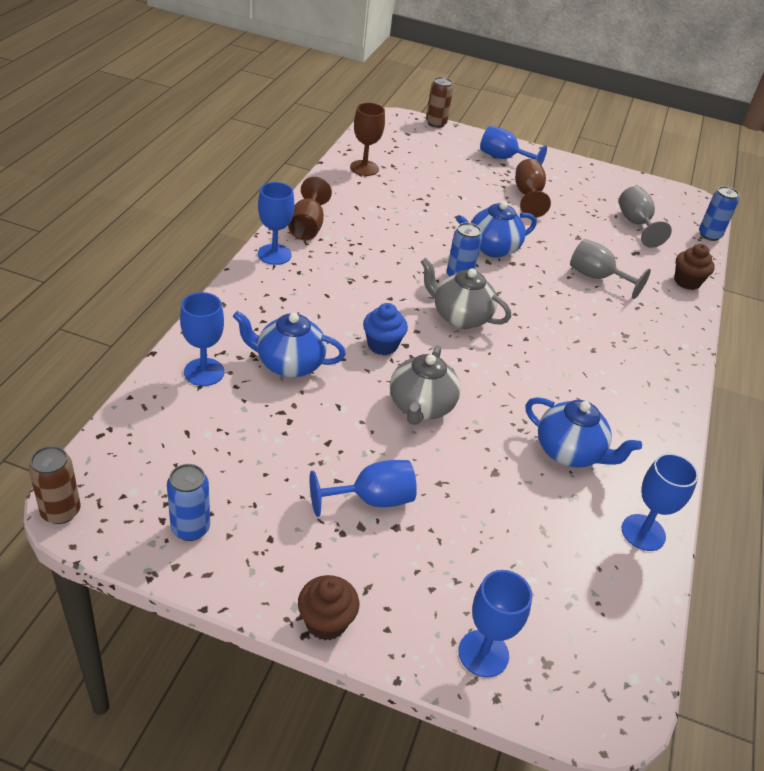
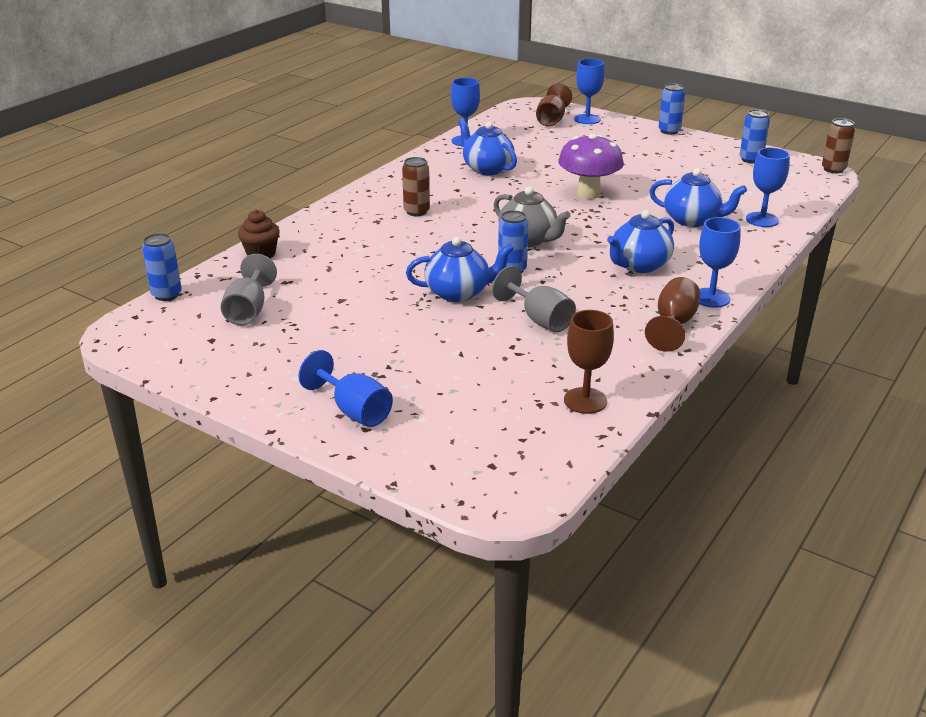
camera: 160 degrees left, 10 degrees down
brown cupcake [298,575,359,640] -> blue can [658,84,685,135]
blue goblet [310,460,417,517] -> none
blue cupcake [363,303,408,355] -> none
grey teapot [390,345,461,425] -> purple mushroom [558,134,624,199]
brown can [426,77,453,128] -> brown can moved to [402,157,430,216]
brown goblet [515,159,551,218] -> brown goblet moved to [536,83,572,127]
grey goblet [570,239,651,299] -> grey goblet moved to [492,266,576,332]
none -> blue teapot [607,210,674,273]

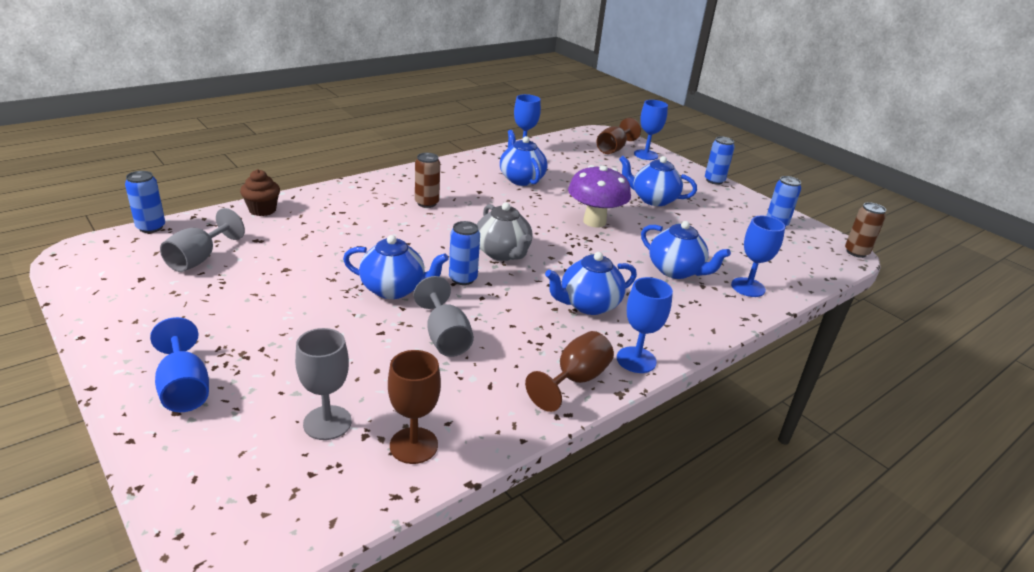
camera: 15 degrees right, 0 degrees up
none -> grey goblet [295,328,352,440]
none -> blue teapot [619,156,697,206]

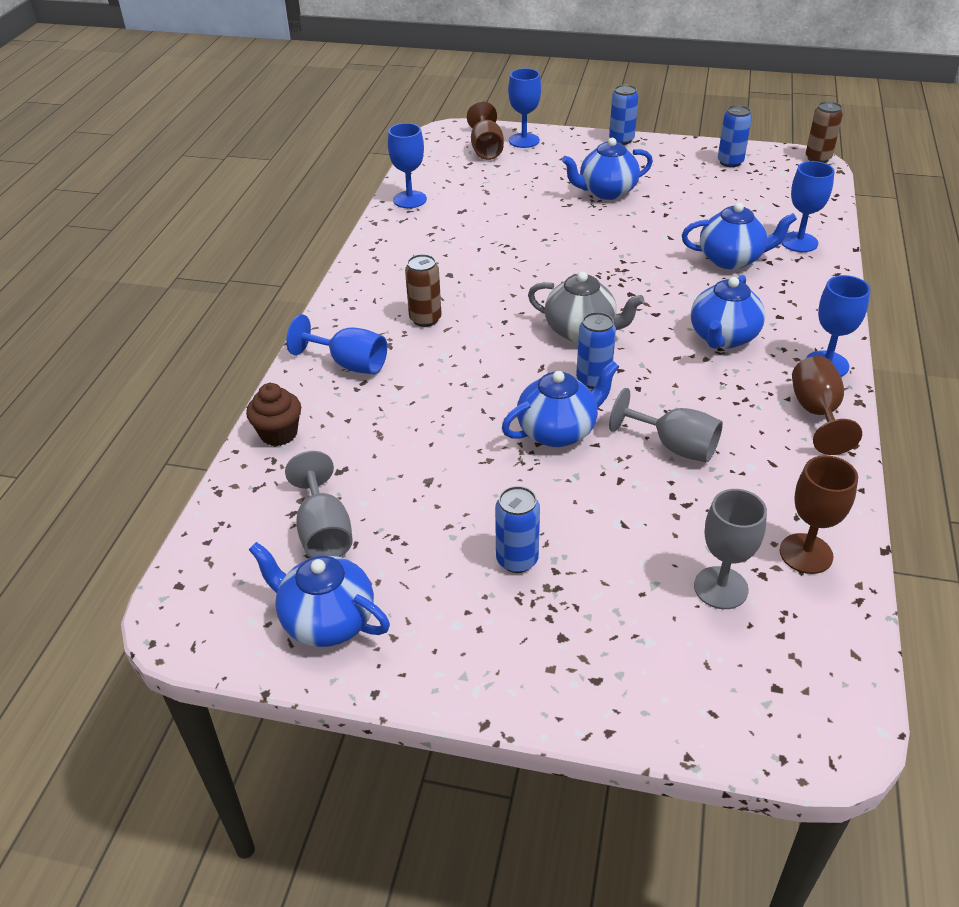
camera: 35 degrees left, 10 degrees up
blue can [125,171,165,233] -> blue can moved to [495,486,540,573]
blue goblet [150,317,209,412] -> blue goblet moved to [287,314,387,374]
blue teapot [500,130,548,186] -> blue teapot moved to [249,542,390,647]
purple mushroom [568,165,631,228] -> none

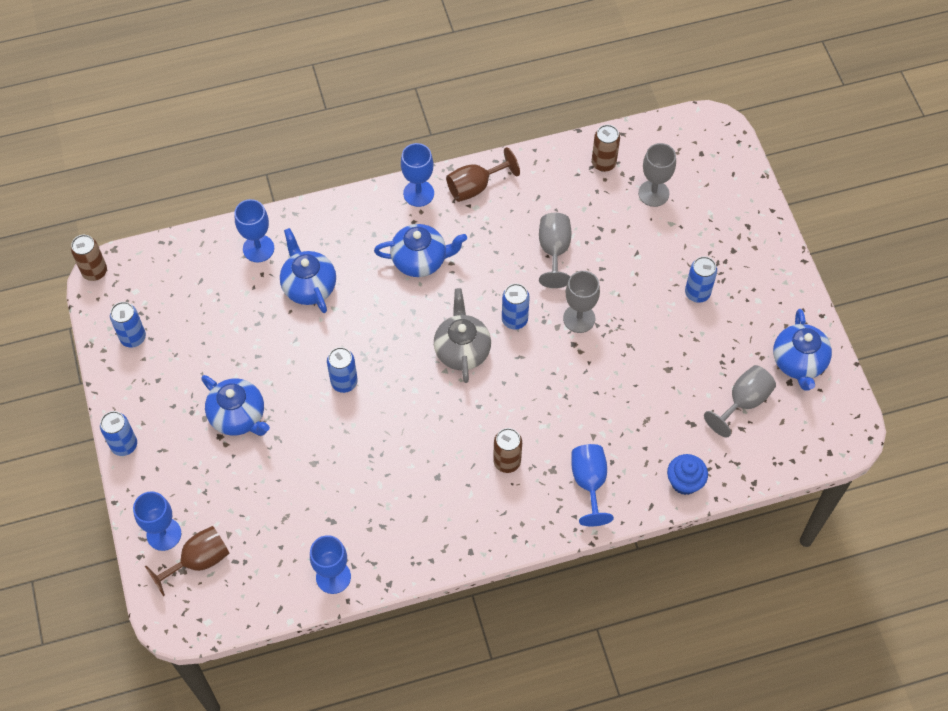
camera: 120 degrees left, 20 degrees up
brown cupcake [246,383,301,446] -> blue cupcake [667,454,708,495]
blue teapot [502,361,619,447] -> grey goblet [563,271,600,333]
brown goblet [780,455,858,574] -> brown can [592,125,620,172]
none -> blue can [327,347,358,393]

